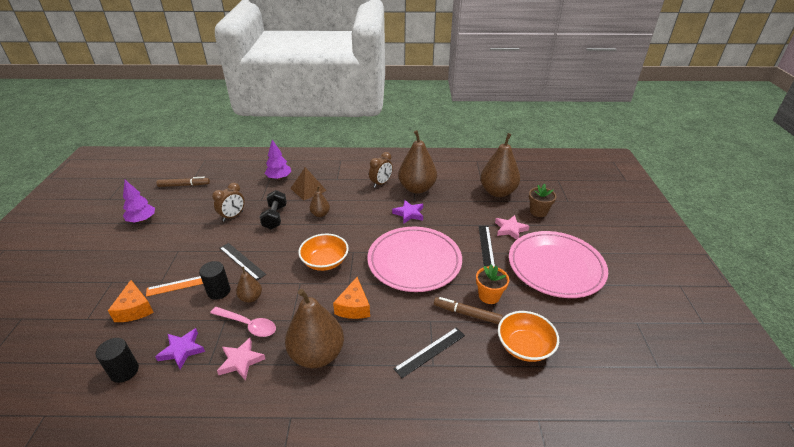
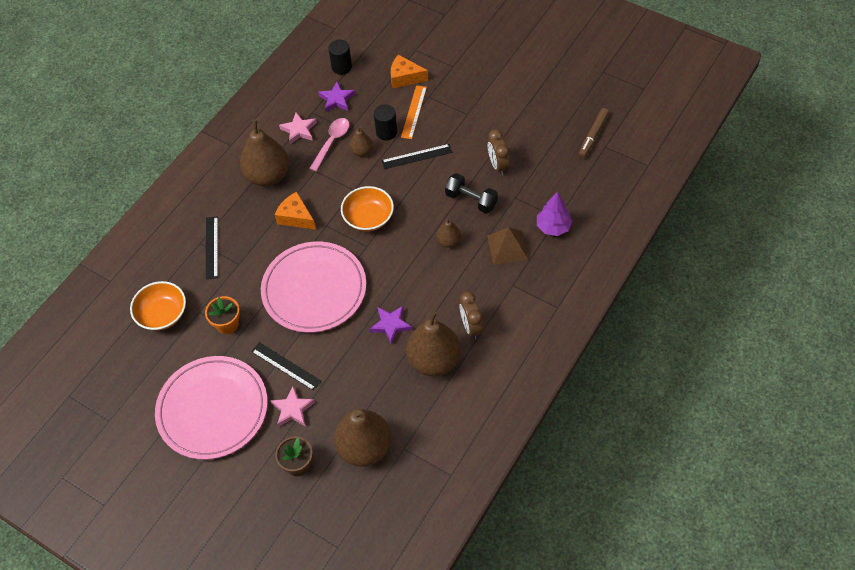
camera: 125 degrees right, 20 degrees up
purple tree [123,180,155,223] -> none
pink spoon [210,307,276,337] -> pink spoon turned 150 degrees clockwise [309,118,349,172]
brown marker [434,297,503,324] -> none

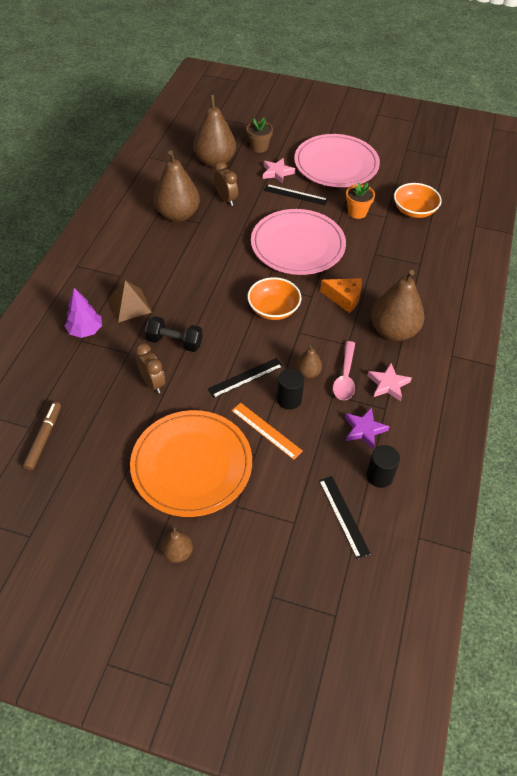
camera: 160 degrees right, 5 degrees down
black ruler [206,216,218,279] -> black ruler moved to [319,476,371,559]
purple star [370,306,412,345] -> none
orange cheese [391,55,428,88] -> none
orange ruler [401,85,427,139] -> orange ruler turned 45 degrees counterclockwise [231,403,303,460]
brown pear [437,219,461,247] -> brown pear moved to [161,526,193,563]
brown clock [459,292,483,339] -> brown clock moved to [214,161,238,206]
none -> orange plate [130,410,252,517]

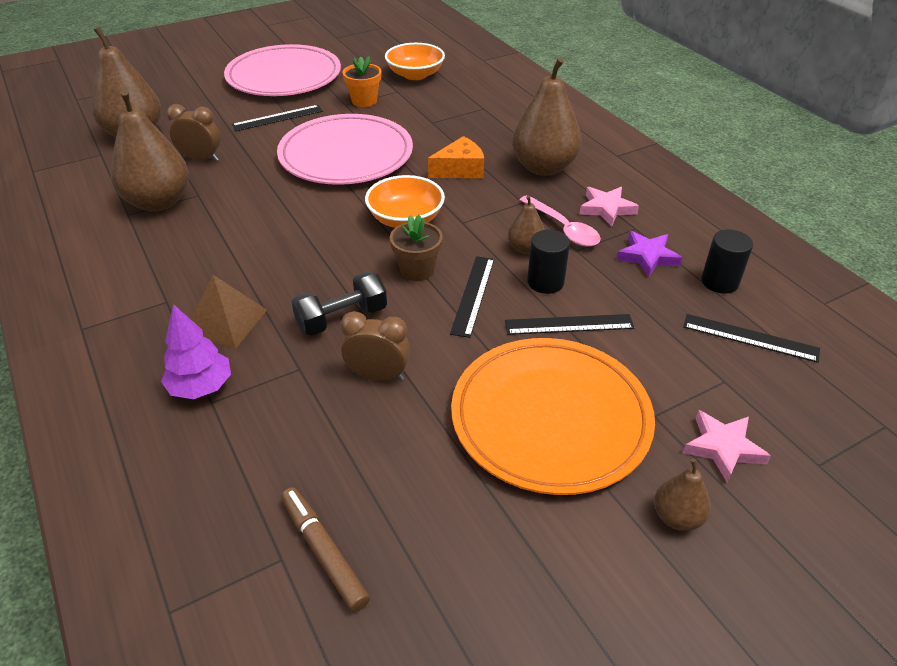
camera: 45 degrees left, 10 degrees down
orange ruler [231,403,303,460] -> black ruler [505,314,634,335]
brown flower pot [246,118,273,153] -> brown flower pot moved to [390,215,443,281]
pink star [263,158,296,184] -> pink star moved to [683,410,771,482]

